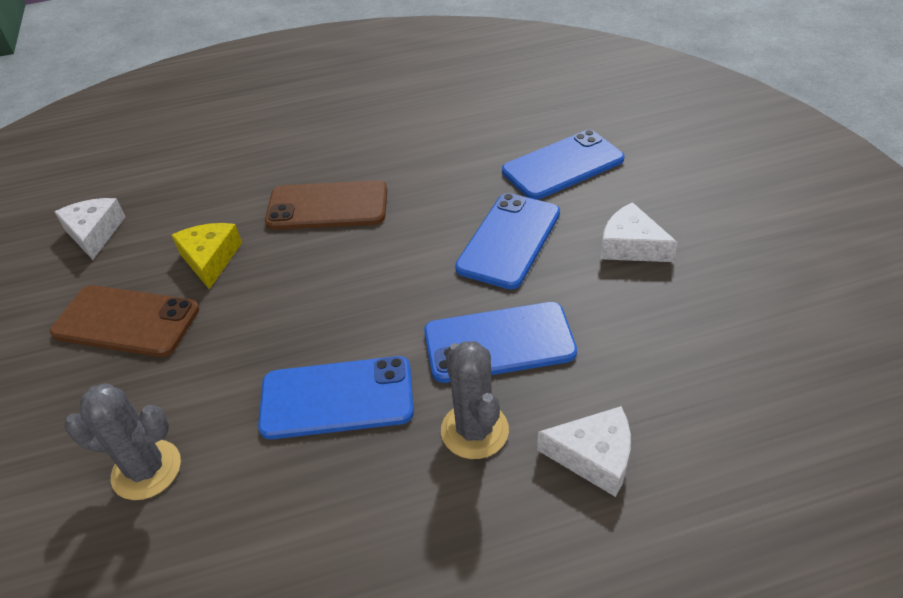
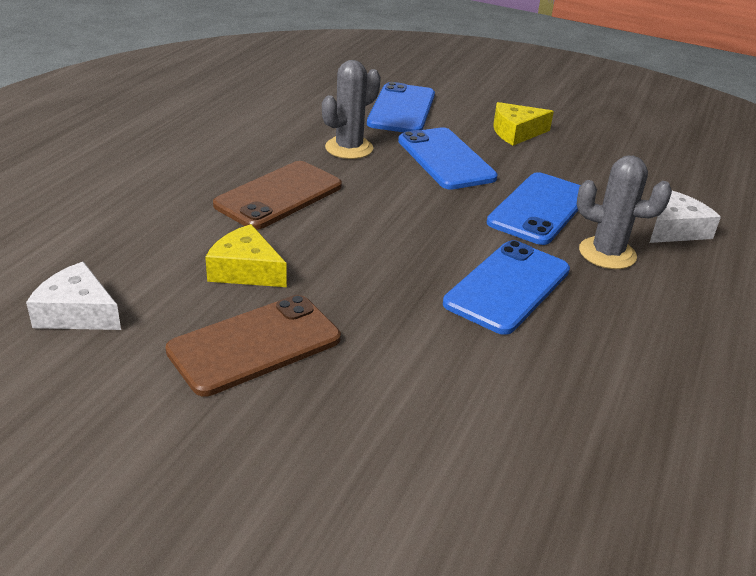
camera: 55 degrees left, 10 degrees down
grey cactus [65,383,181,500] -> grey cactus moved to [322,60,381,159]
white cheese [601,202,678,262] -> yellow cheese [493,102,554,146]

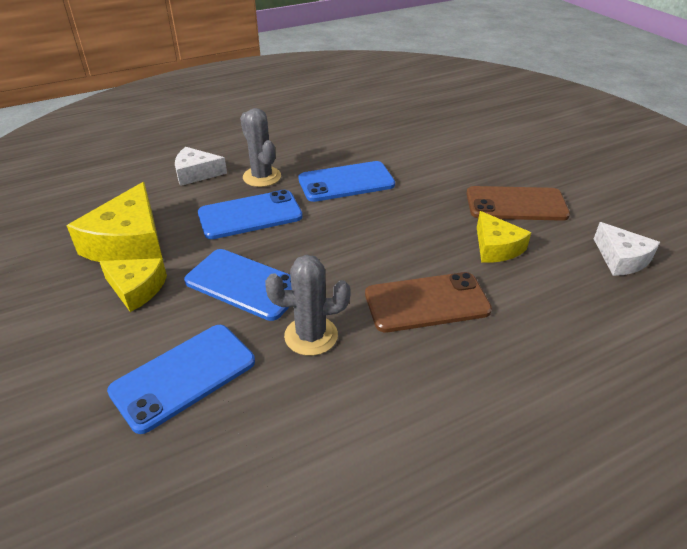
camera: 140 degrees left, 5 degrees up
blue phone [398,127,498,190] -> blue phone turned 75 degrees counterclockwise [184,249,292,321]
none -> yellow cheese [67,182,163,262]

